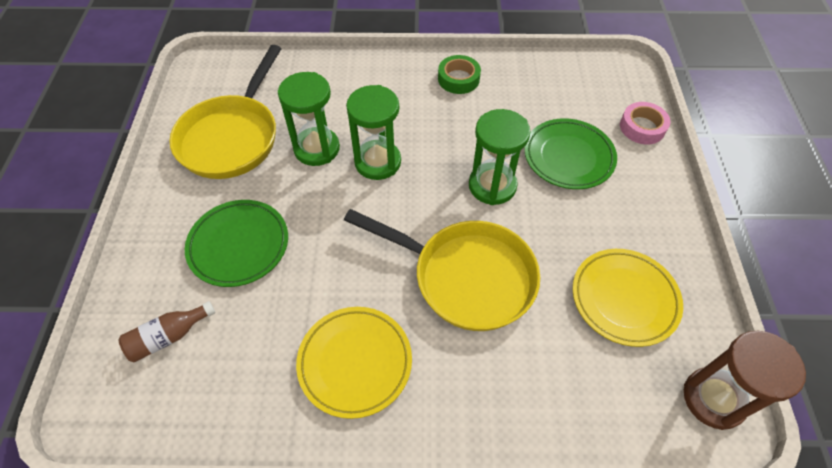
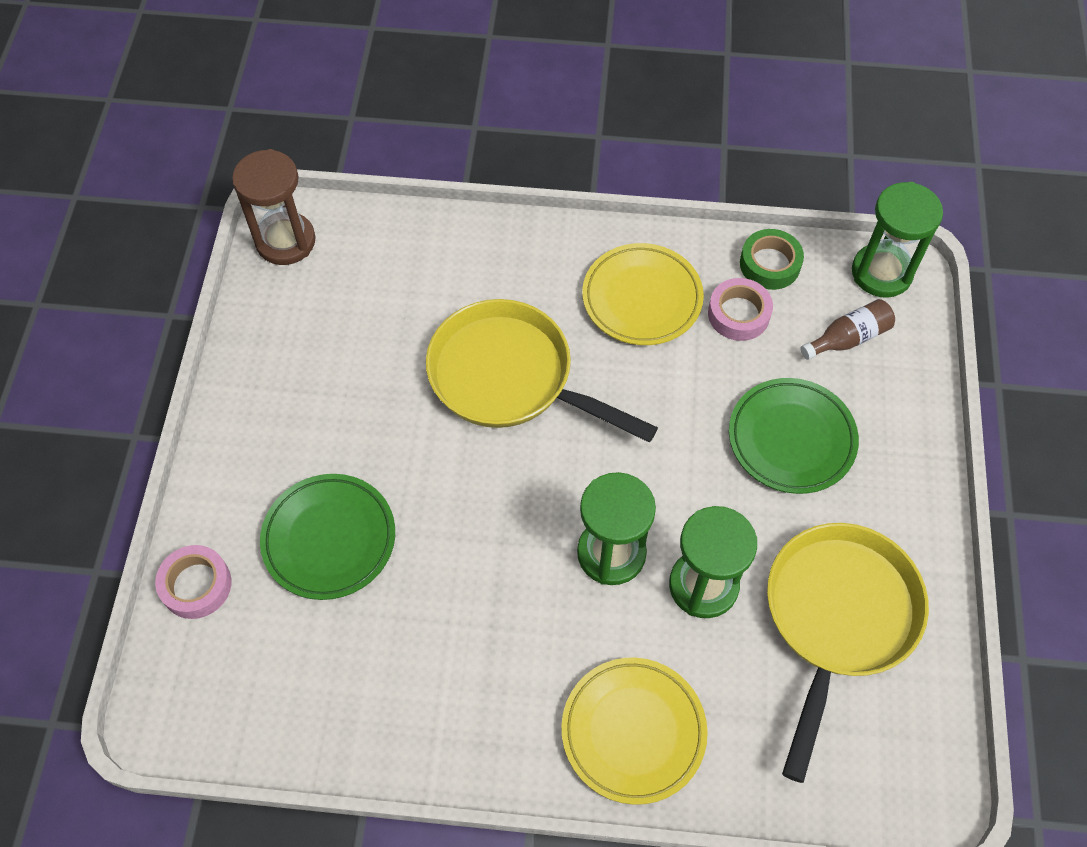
camera: 175 degrees left, 5 degrees up
green tape [438,55,481,94] -> green tape moved to [740,229,804,290]
green hourglass [469,109,531,205] -> green hourglass moved to [852,182,943,298]
yellow plate [573,249,683,347] -> yellow plate moved to [561,657,708,805]
none -> pink tape [708,278,773,341]

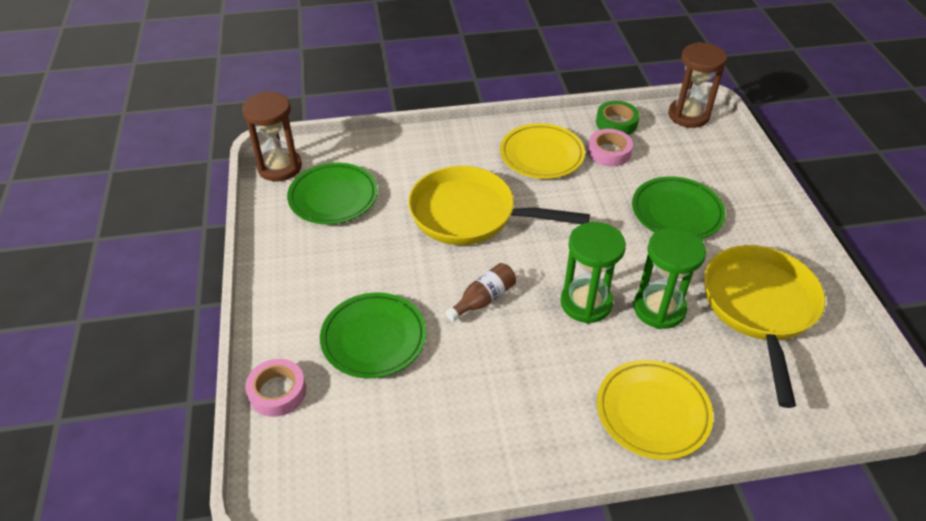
camera: 15 degrees left, 15 degrees down
brown bottle [800,299,895,360] -> brown bottle moved to [445,263,516,322]
green hourglass [852,182,943,298] -> brown hourglass [668,42,727,128]
none -> green plate [287,163,378,224]

